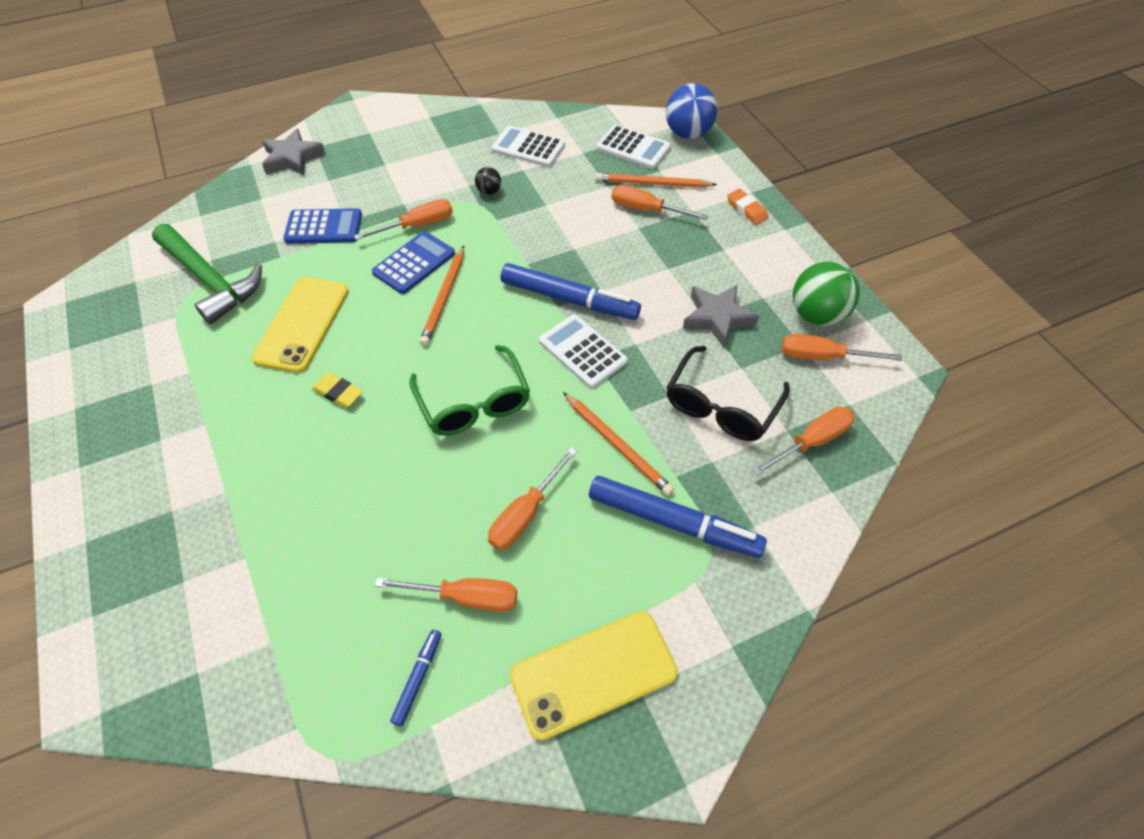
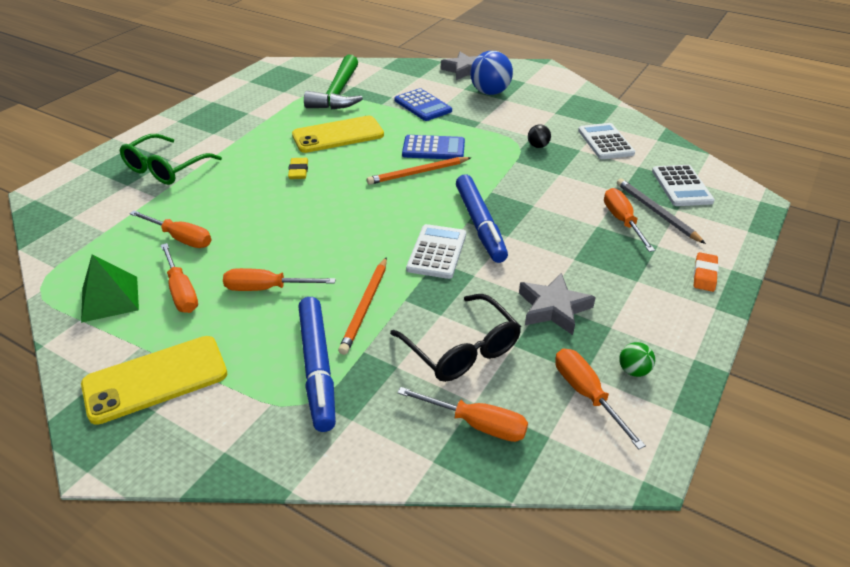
camera: 55 degrees right, 15 degrees down
orange screwdriver [354,199,453,240] -> orange screwdriver moved to [129,210,212,248]
blue marker [390,630,441,727] -> green pyramid [81,255,139,323]
green glasses [409,345,530,436] -> green glasses moved to [120,134,222,185]
yellow phone [510,611,678,741] -> yellow phone turned 60 degrees counterclockwise [81,336,227,425]
orange pencil [596,173,717,188] -> grey pencil [617,179,706,244]
blue ball [666,83,718,139] -> blue ball moved to [470,51,513,95]
black glasses [666,346,790,441] -> black glasses turned 120 degrees counterclockwise [390,294,521,382]
green ball [793,262,860,326] -> green ball [619,342,655,377], size x0.49

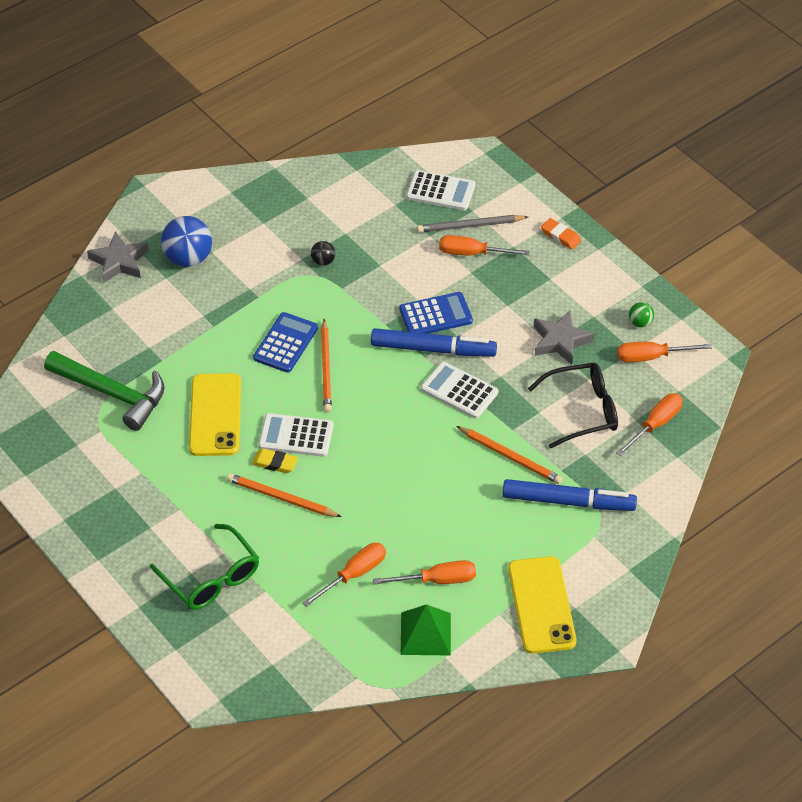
camera: 70 degrees left, 10 degrees up
orange screwdriver [223,268,336,291] -> none
blue calculator [395,88,452,121] -> blue calculator moved to [399,292,473,334]
white calculator [578,123,635,159] -> white calculator moved to [259,413,333,457]
none -> orange pencil [227,473,341,517]

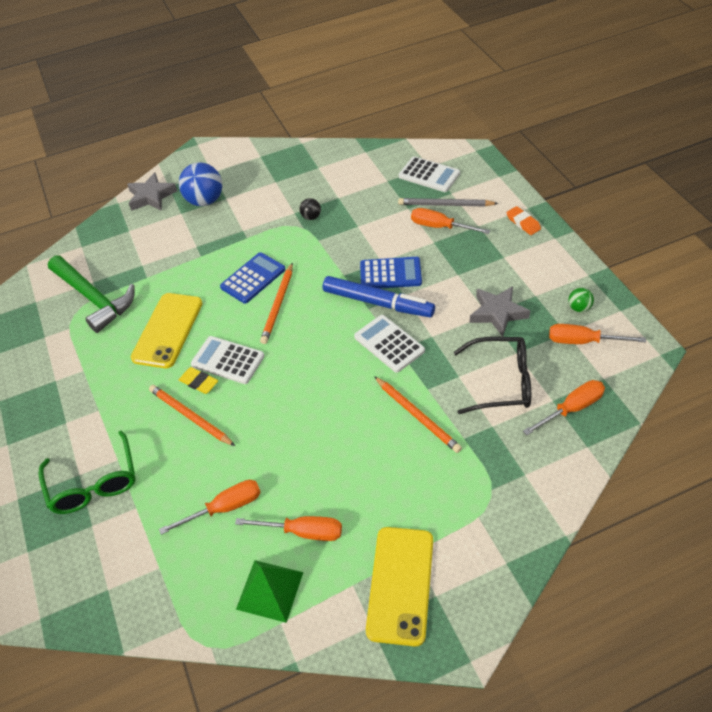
camera: 20 degrees right, 0 degrees up
blue marker [502,479,637,511] -> none

